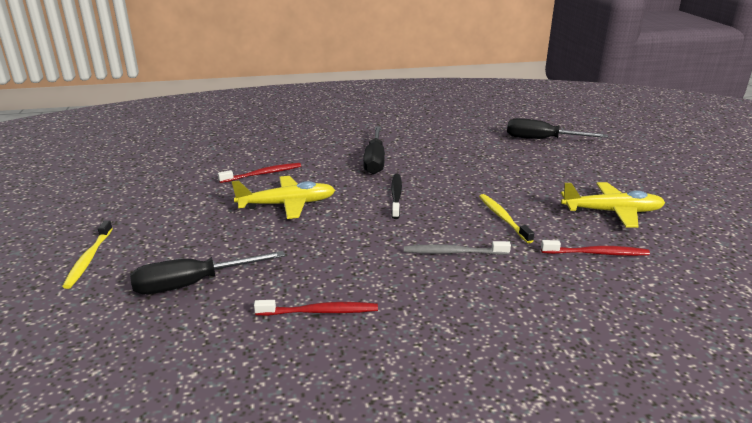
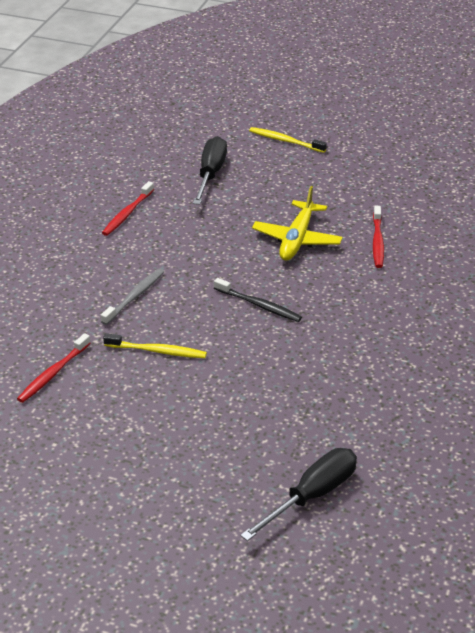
camera: 120 degrees right, 10 degrees up
black screwdriver [363,126,385,174] -> none
yellow plane [561,182,665,228] -> none

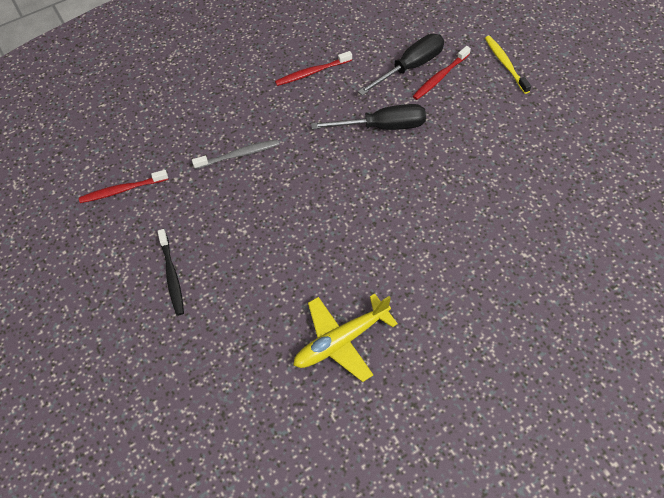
camera: 45 degrees right, 20 degrees up
yellow toothbrush [103,333,207,358] -> none
black toothbrush [214,278,302,322] -> black toothbrush moved to [157,229,184,316]
black screwdriver [240,448,357,541] -> black screwdriver moved to [311,104,426,130]
yellow plane [252,186,343,261] -> yellow plane moved to [293,294,398,382]
red toothbrush [373,206,384,268] -> red toothbrush moved to [413,46,471,100]

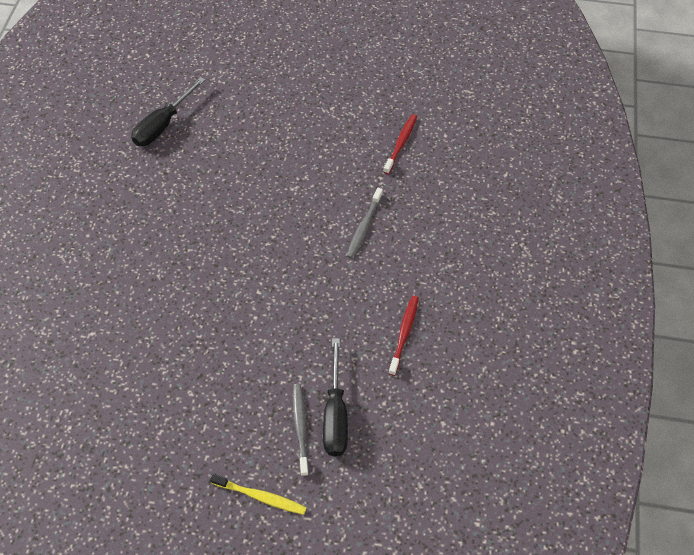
camera: 125 degrees right, 0 degrees up
black toothbrush [157,229,184,316] -> none
yellow plane [293,294,398,382] -> none
black screwdriver [311,104,426,130] -> black screwdriver moved to [131,77,205,146]
red toothbrush [413,46,471,100] -> grey toothbrush [293,384,309,476]

